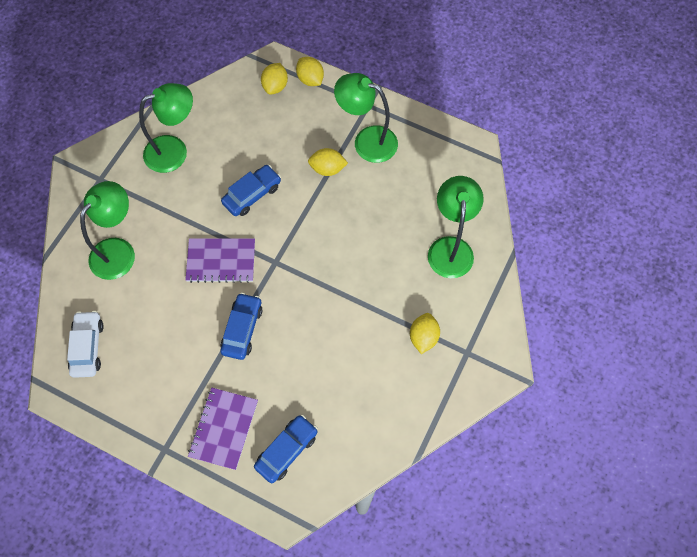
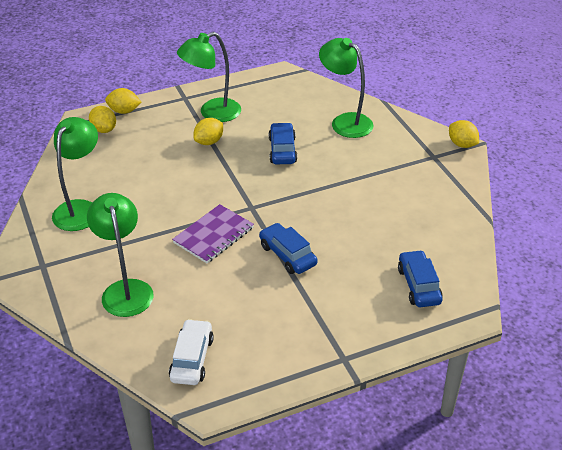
camera: 50 degrees left, 25 degrees down
white car [67,311,104,378] -> white car turned 60 degrees clockwise [169,319,214,385]
purple notebook [188,387,258,470] -> none
blue car [221,165,281,216] -> blue car moved to [269,123,297,164]
yellow lemon [410,313,440,354] -> yellow lemon moved to [449,120,479,148]

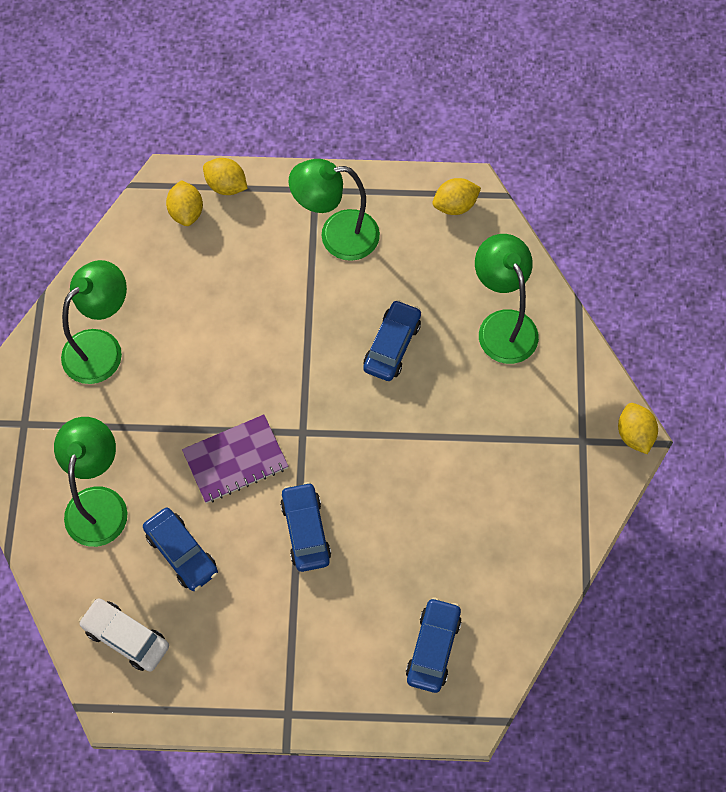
camera: 25 degrees right, 25 degrees up
white car [169,319,214,385] -> white car turned 90 degrees counterclockwise [78,598,169,671]
yellow lemon [193,118,223,145] -> yellow lemon moved to [432,178,481,215]
none -> blue car [143,508,218,591]

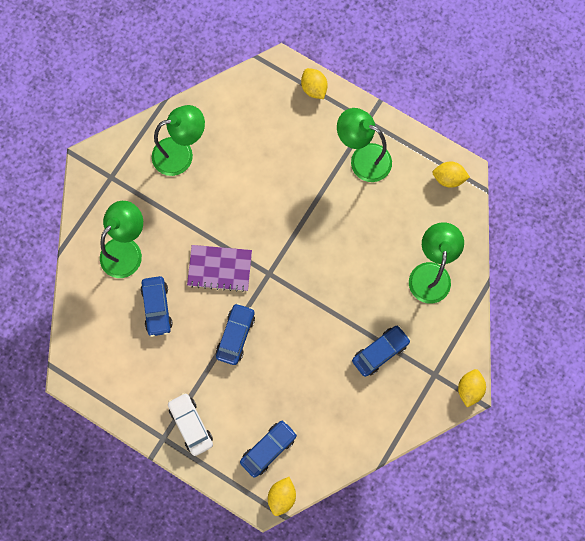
camera: 30 degrees right, 10 degrees up
white car [78,598,169,671] -> white car moved to [168,393,213,456]
yellow lemon [166,180,203,226] -> yellow lemon moved to [268,477,296,516]
blue car [363,300,421,381] -> blue car moved to [352,325,411,377]

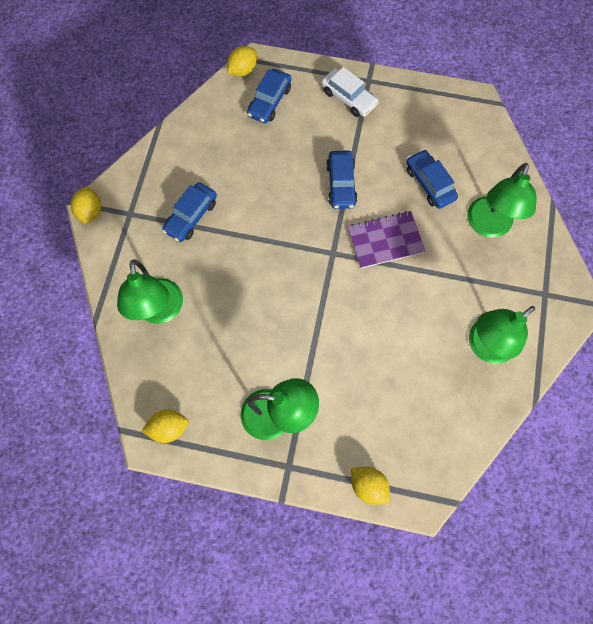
camera: 160 degrees right, 5 degrees down
yellow lemon [268,477,296,516] -> yellow lemon turned 45 degrees clockwise [227,46,257,76]

